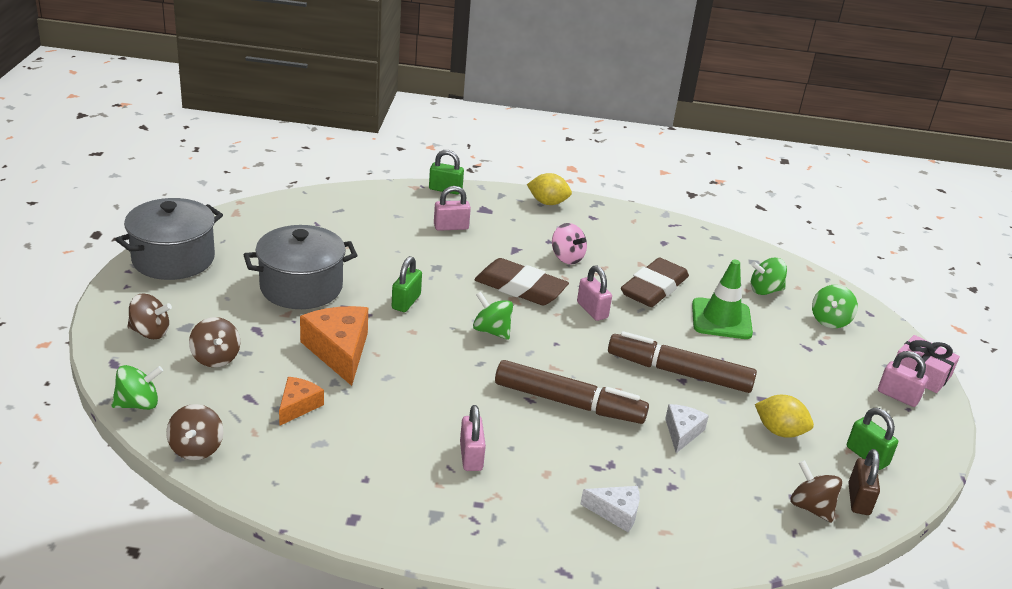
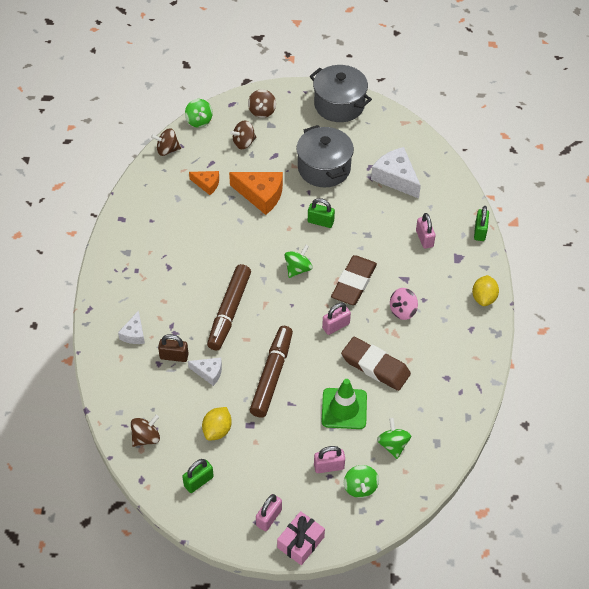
camera: 90 degrees right, 20 degrees up
orange cheese [300,306,368,386] -> orange cheese turned 45 degrees clockwise [229,172,283,215]
pink padlock [460,405,486,471] -> pink padlock moved to [314,446,345,473]
green spinning top [812,285,858,328] -> green spinning top turned 120 degrees counterclockwise [344,465,379,498]
brown padlock [848,449,880,515] -> brown padlock moved to [158,334,189,362]
none -> white cheese [371,147,421,198]

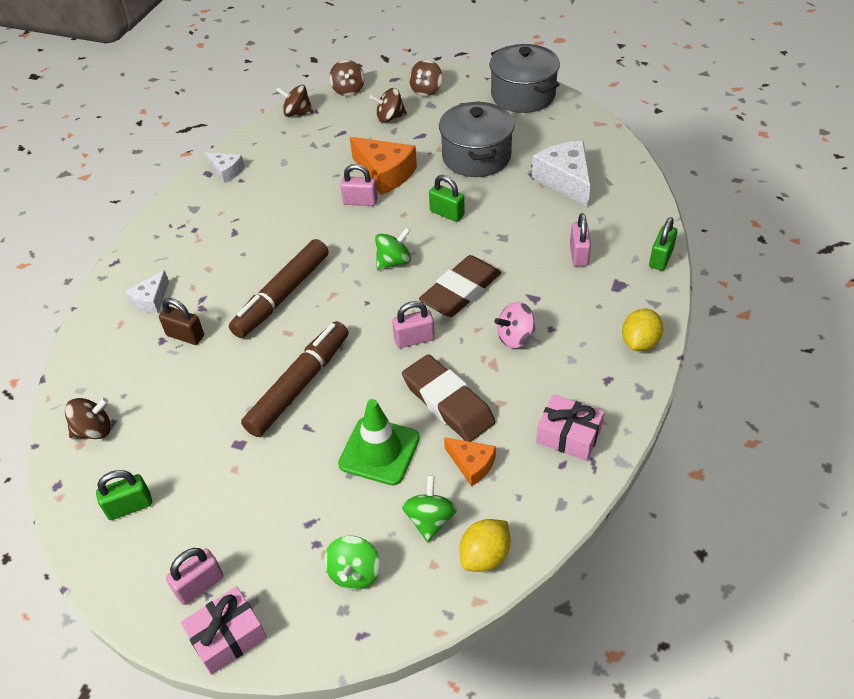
camera: 20 degrees right, 5 degrees down
green spinning top [185,99,213,128] -> brown spinning top [329,60,364,96]
white cheese [188,357,222,386] -> white cheese moved to [205,152,245,183]
orange cheese [189,171,219,195] -> orange cheese moved to [444,437,496,486]
yellow lemon [202,407,232,441] -> yellow lemon moved to [460,519,511,572]
pink padlock [314,446,345,473] -> pink padlock moved to [340,164,378,206]
none -> pink gift [536,394,604,461]

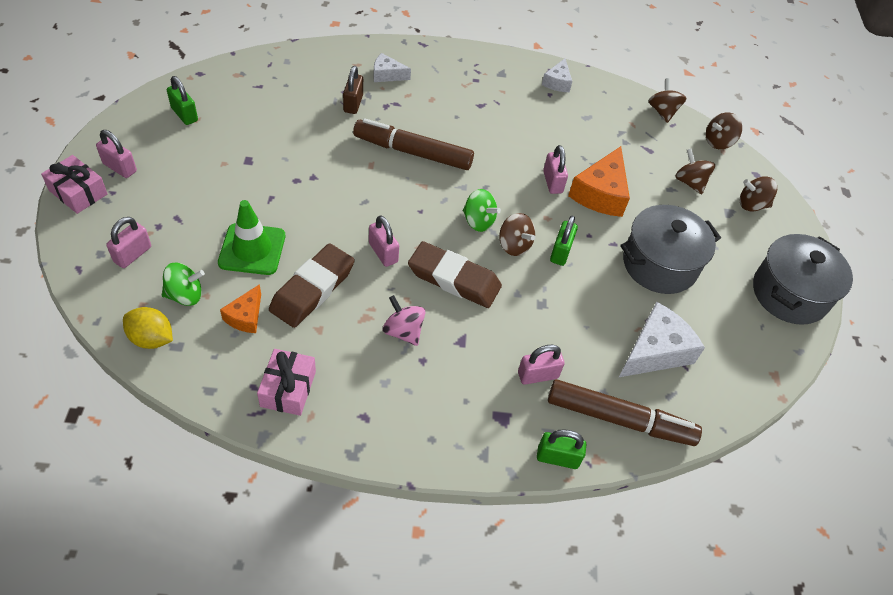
camera: 65 degrees right, 5 degrees up
brown spinning top [65,398,111,439] -> brown spinning top moved to [499,213,535,256]
brown marker [241,321,348,437] -> brown marker moved to [548,379,702,446]
green spinning top [324,536,380,590] -> pink padlock [106,217,151,268]
yellow lemon [622,309,663,351] -> none

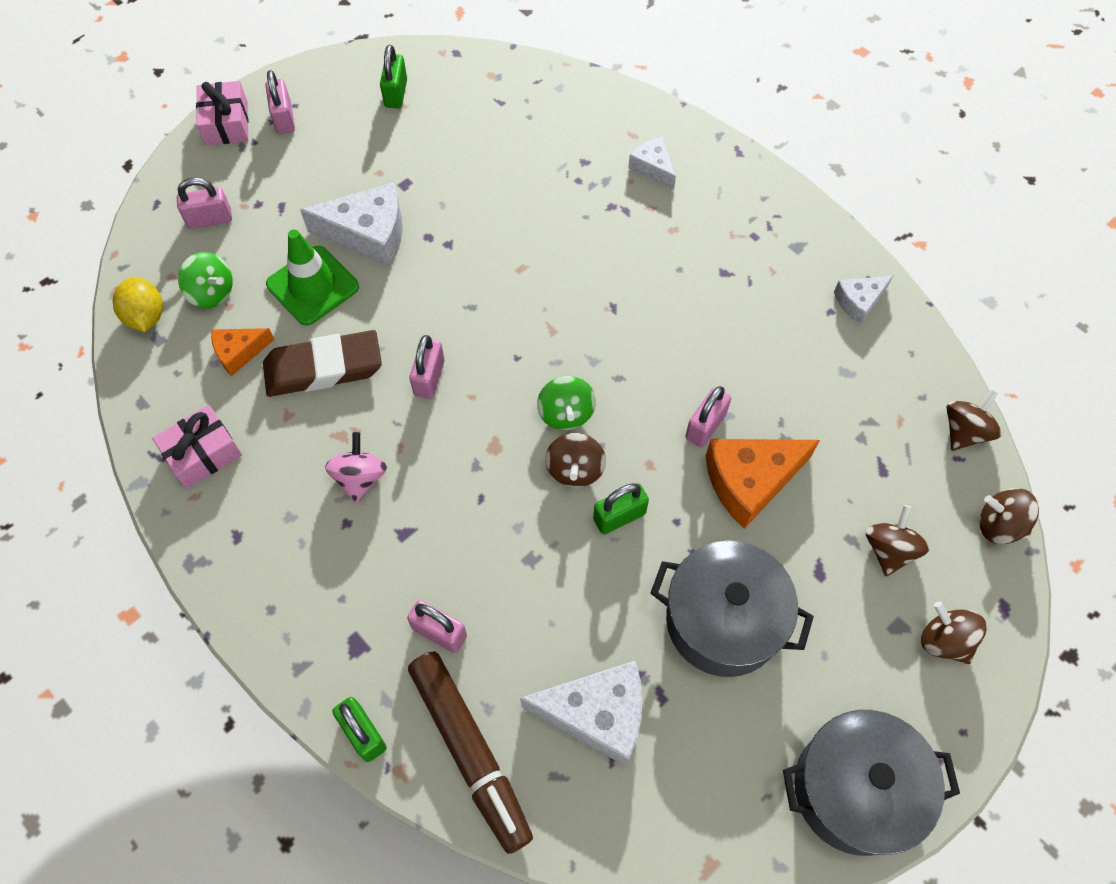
camera: 50 degrees right, 10 degrees up
brown padlock [343,66,363,114] -> none
brown marker [353,118,474,170] -> none
brown eraser [408,241,502,308] -> none
none -> white cheese [300,182,403,267]

